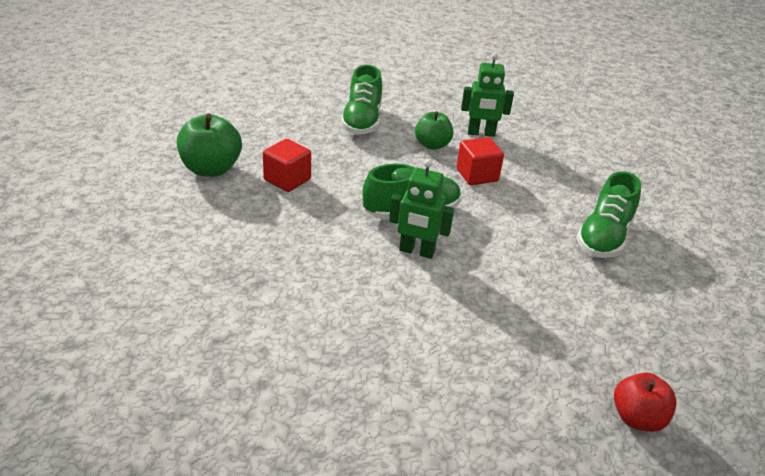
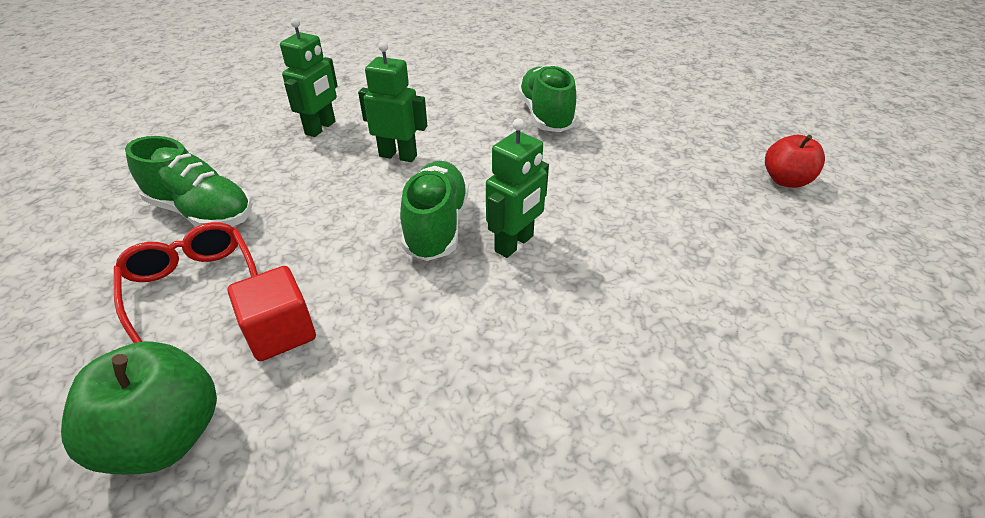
camera: 65 degrees left, 5 degrees up
green apple [415,111,453,150] -> none
red cube [456,137,504,185] -> green robot [358,42,427,162]
green shoe [576,171,641,258] -> green shoe turned 150 degrees counterclockwise [517,65,577,132]
none -> red glasses [114,222,258,343]

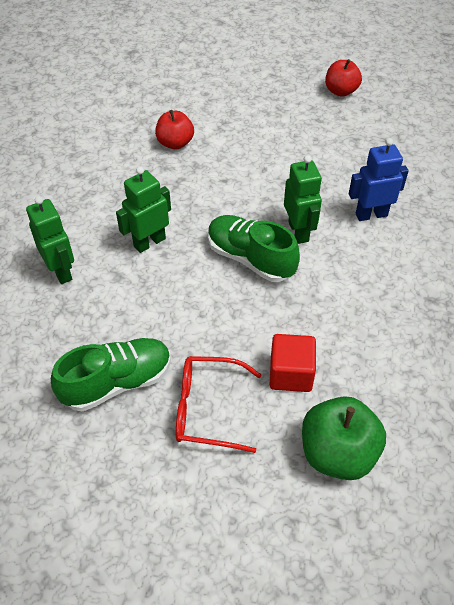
camera: 55 degrees left, 10 degrees up
green shoe [517,65,577,132] -> red apple [155,110,194,150]
none -> blue robot [349,138,409,221]

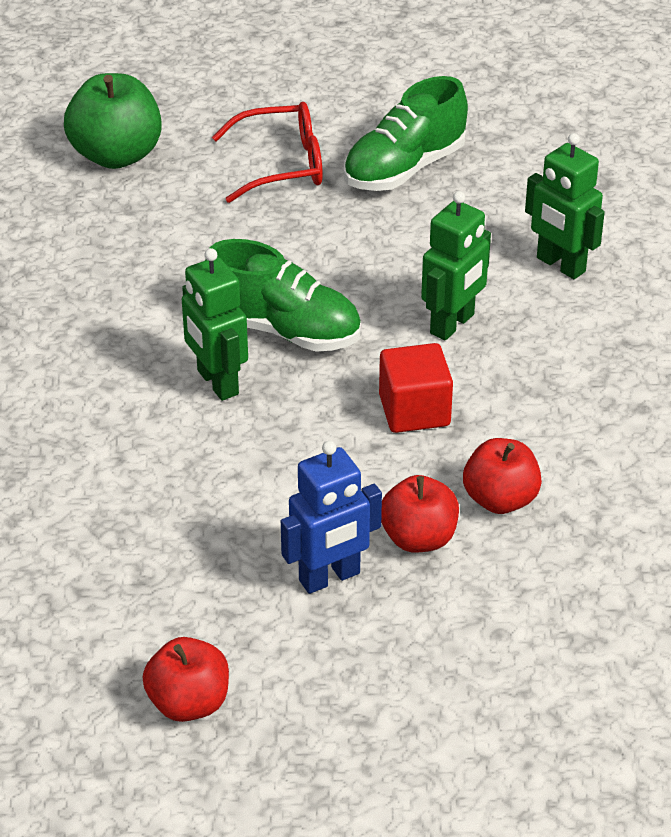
camera: 165 degrees right, 10 degrees down
red cube [270,334,316,392] -> red cube moved to [379,343,453,433]
blue robot [349,138,409,221] -> blue robot moved to [281,441,382,594]
none -> red apple [381,475,459,553]

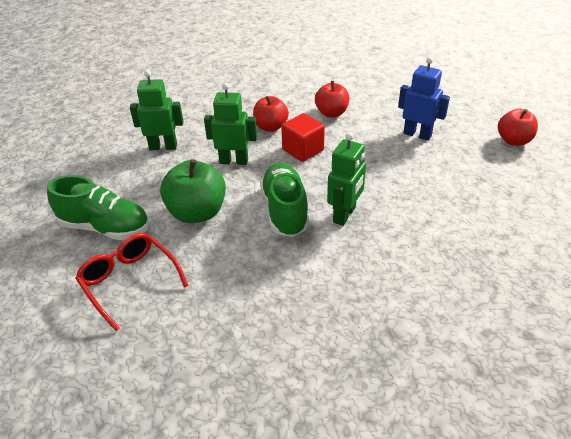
camera: 120 degrees left, 0 degrees up
green apple [64,73,162,169] -> green apple moved to [160,159,226,223]
red apple [381,475,459,553] -> red apple moved to [253,96,289,132]
green robot [525,133,605,279] -> green robot turned 105 degrees counterclockwise [130,70,184,150]

